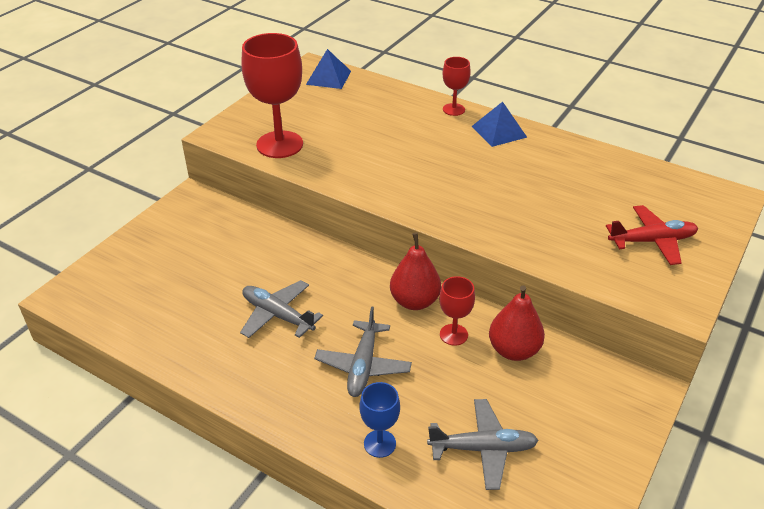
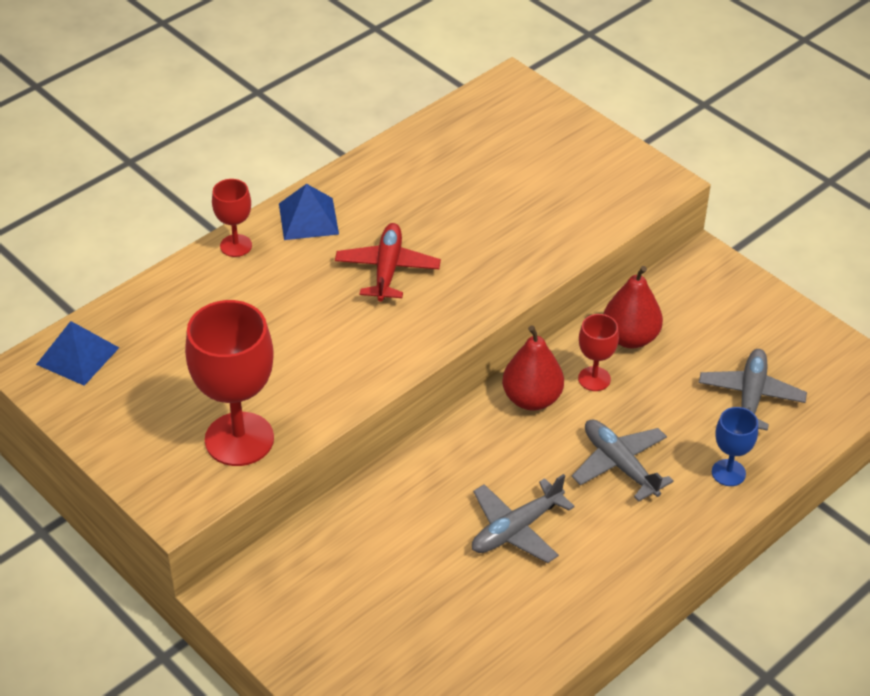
camera: 75 degrees left, 5 degrees up
grey plane [314,306,412,397] -> grey plane turned 150 degrees counterclockwise [572,419,674,502]
red plane [606,205,698,265] -> red plane moved to [335,223,441,302]

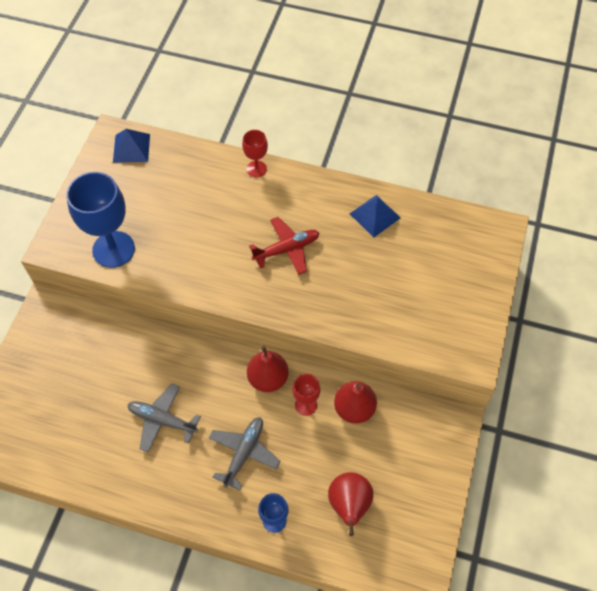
camera: 60 degrees right, 15 degrees up
red goblet [185,300,274,466] -> blue goblet [66,172,135,268]
blue pyramid [279,184,339,240] -> blue pyramid moved to [350,195,401,237]
grey plane [699,349,807,431] -> red pear [328,472,373,536]

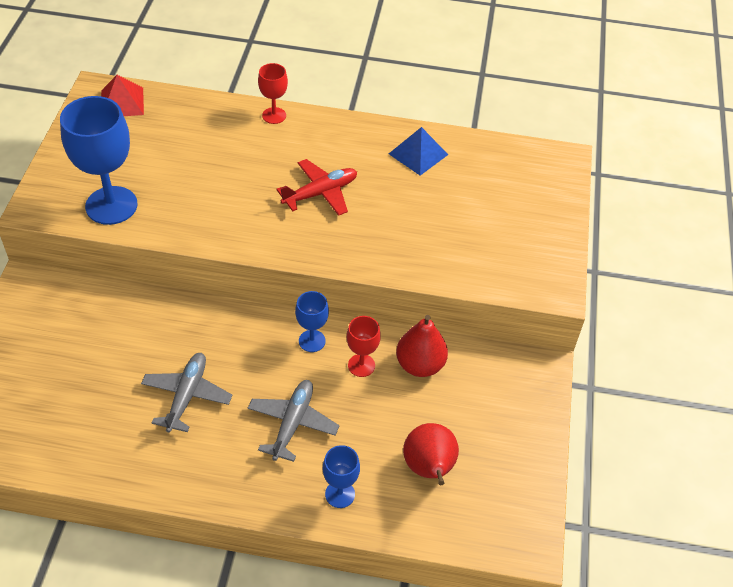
camera: 10 degrees left, 10 degrees down
blue pyramid [113,129,150,163] -> red pyramid [101,75,144,116]
grey plane [127,383,201,452] -> grey plane turned 90 degrees clockwise [141,353,232,433]
red pear [247,345,289,392] -> blue goblet [295,291,329,352]

